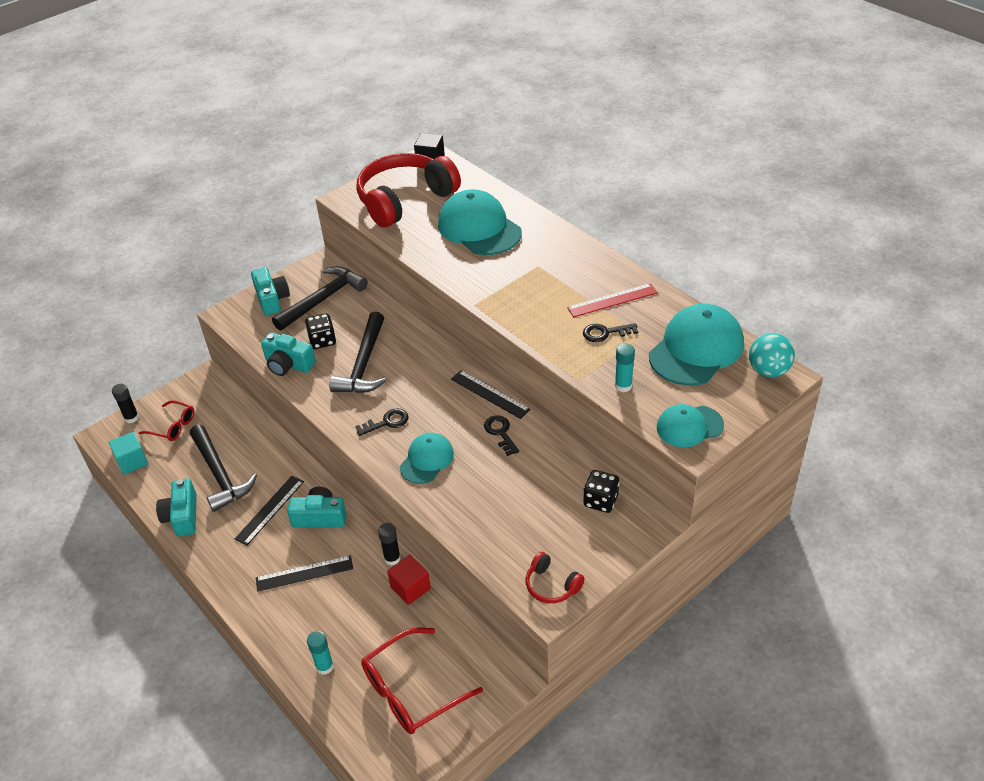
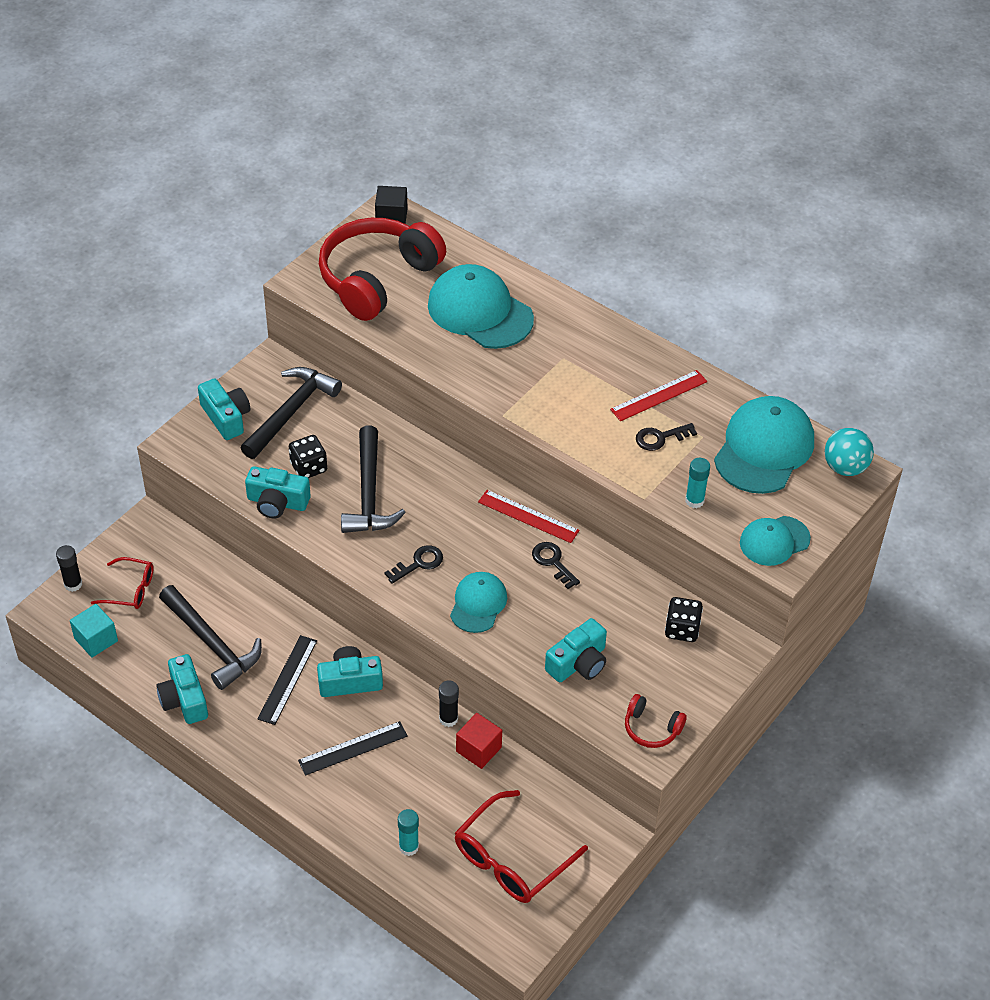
camera: 15 degrees left, 5 degrees up
black ruler [451,370,530,419] -> red ruler [478,490,580,543]
none -> turquoise camera [545,618,607,682]

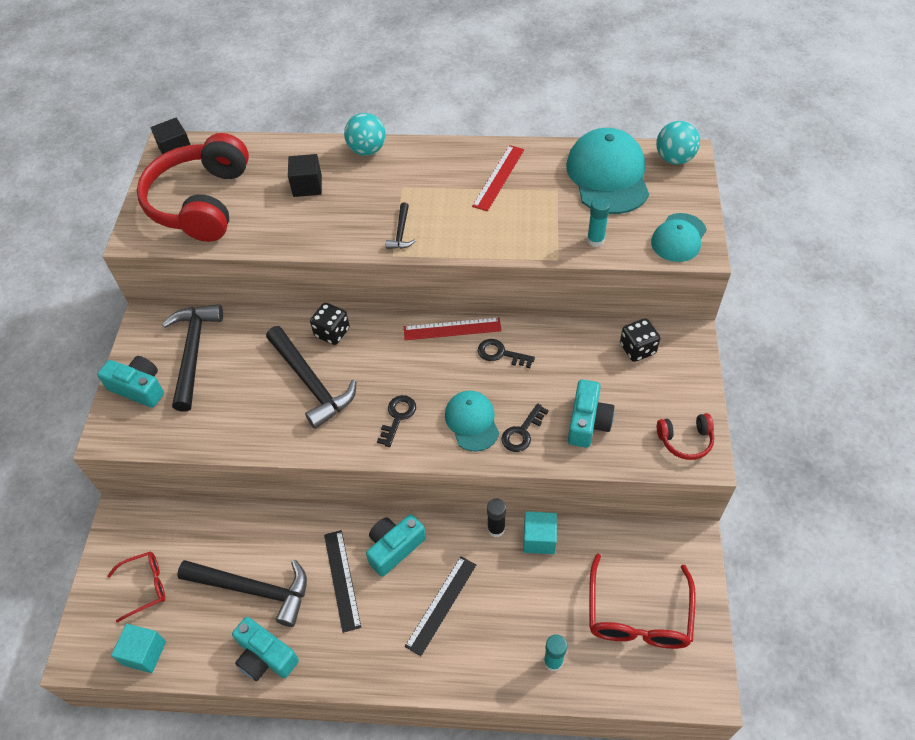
camera: 30 degrees left, 5 degrees up
black glue stick [56,545,82,592] -> none
turquoise camera [245,466,311,519] -> none
black dice [289,435,327,478] -> black dice moved to [310,303,350,345]
turquoise cap [428,264,534,349] -> black cube [288,154,322,197]
red cube [456,713,502,769] -> turquoise cube [523,511,557,554]
black key [636,423,697,451] -> black key moved to [501,403,549,452]
none -> turquoise ball [344,113,386,156]
none -> black hammer [386,202,415,249]

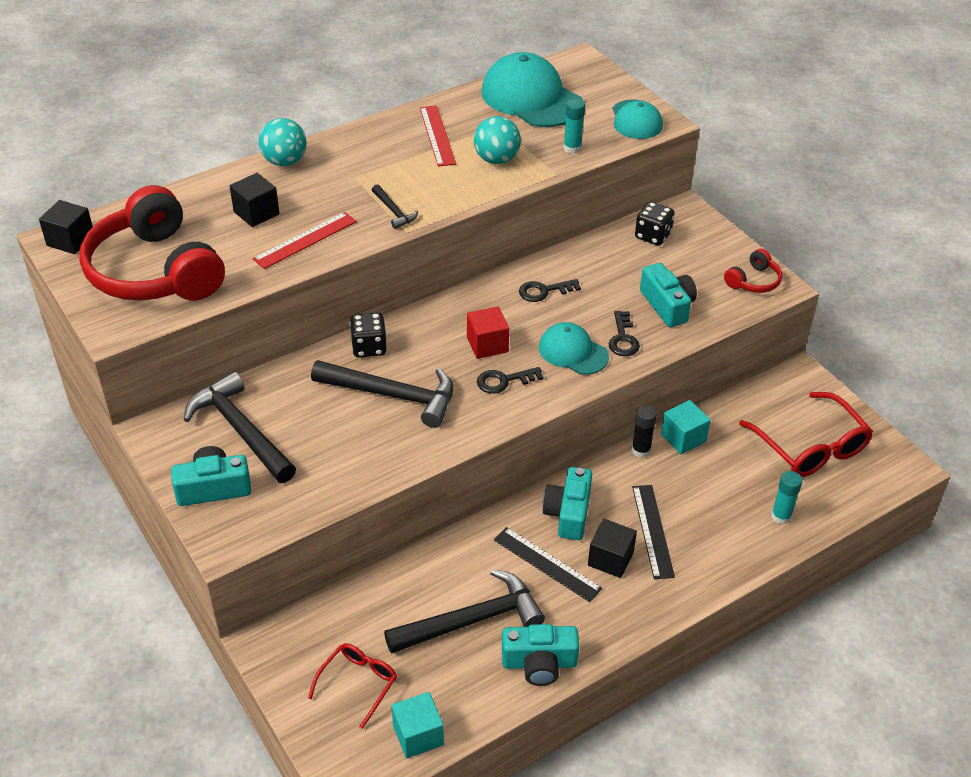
camera: 40 degrees left, 10 degrees down
black key [377,395,416,447] -> black key turned 90 degrees counterclockwise [477,367,544,394]
red ruler [404,317,502,340] -> red ruler moved to [253,212,357,269]
turquoise ball [656,121,700,165] -> turquoise ball moved to [474,116,521,164]
none -> red cube [467,306,509,359]
none -> black cube [588,519,637,578]

